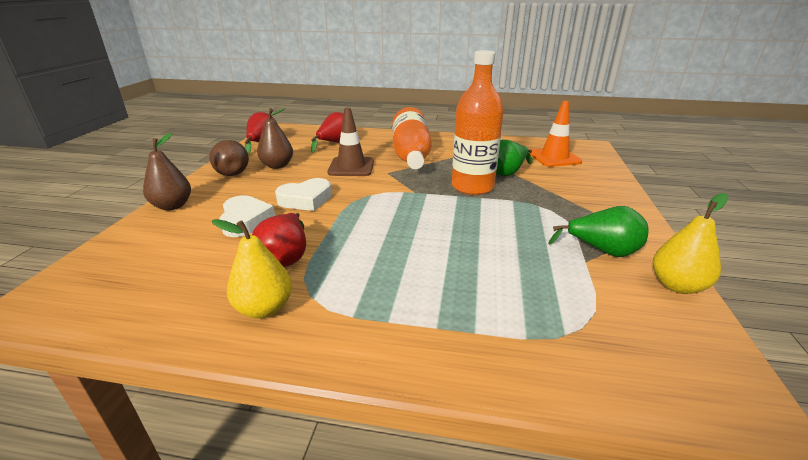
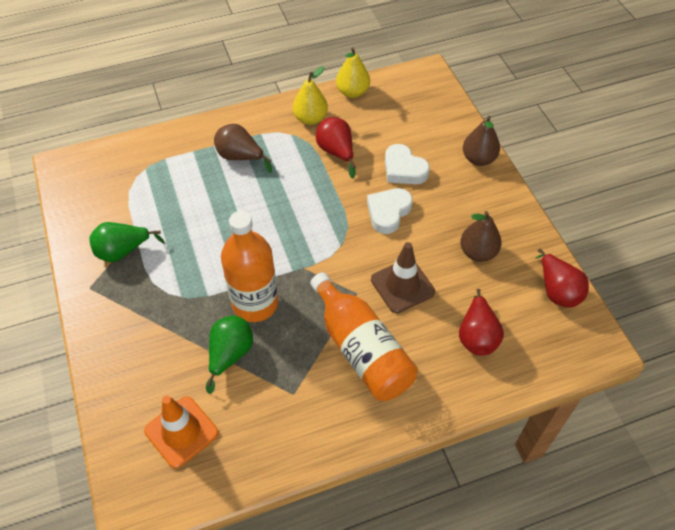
camera: 150 degrees right, 25 degrees up
brown pear [209,140,249,176] -> brown pear moved to [214,124,272,173]
yellow pear [653,193,728,294] -> yellow pear moved to [336,47,370,98]

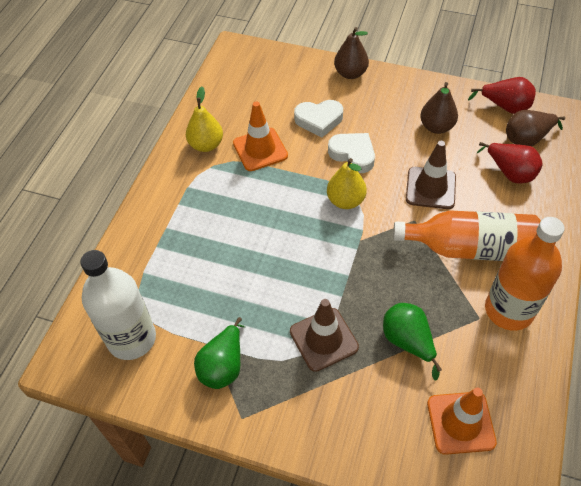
camera: 50 degrees left, 0 degrees up
brown pear [214,124,272,173] -> brown pear moved to [506,110,565,147]
orange bottle [221,211,278,322] -> orange bottle moved to [485,217,565,331]
red pear [316,117,356,178] -> orange traffic cone [233,101,288,171]
yellow pear [336,47,370,98] -> yellow pear moved to [327,158,367,209]
white heart [367,188,413,234] -> white heart turned 150 degrees clockwise [328,133,375,173]
none -> white bottle [80,250,156,360]
none -> brown traffic cone [290,299,359,372]

